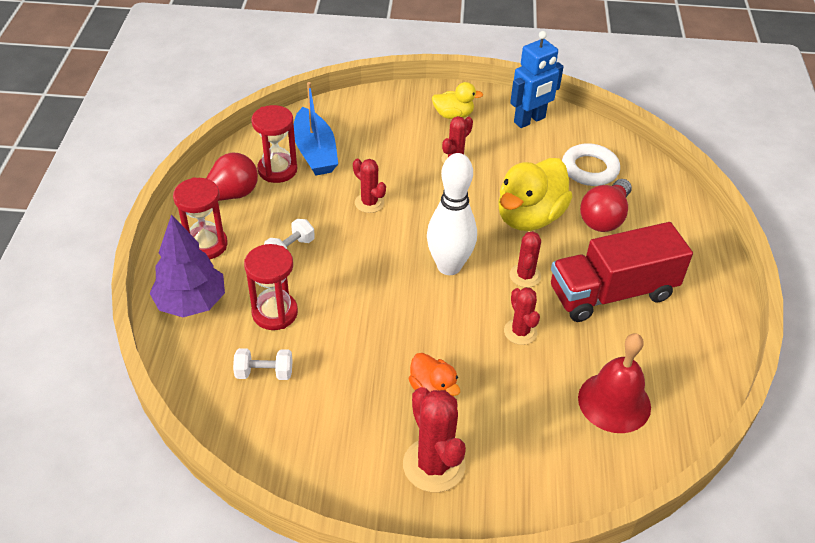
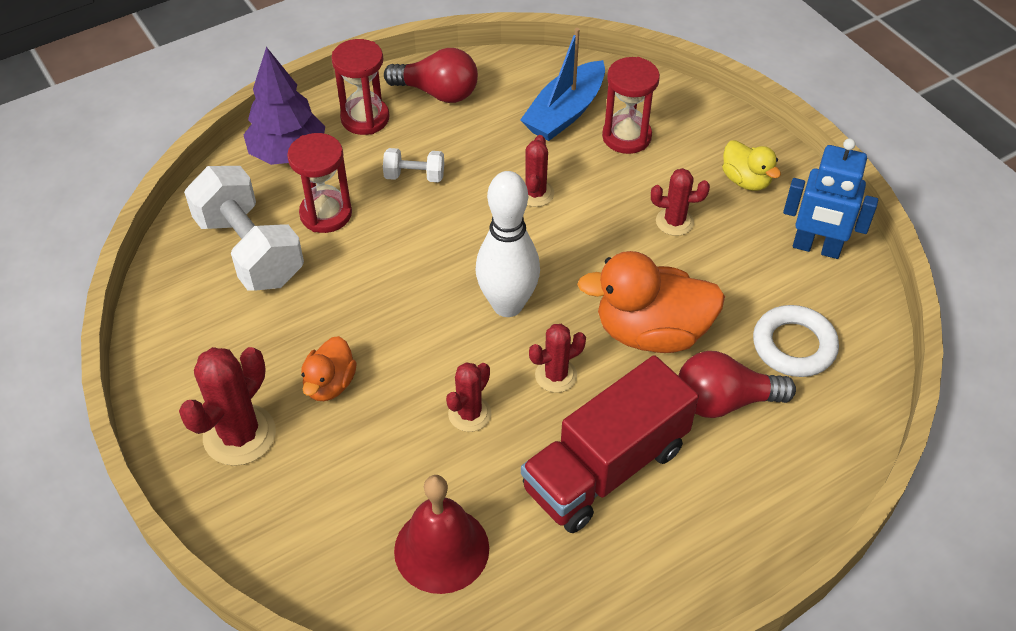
camera: 55 degrees right, 5 degrees up
white dumbbell [233,348,293,380] -> white dumbbell [184,166,304,291], size x2.14
red hourglass [251,105,297,183] -> red hourglass moved to [602,57,660,154]
yellow duck [498,158,573,231] -> orange duck [577,251,725,353]
red truck [551,222,693,322] -> red truck turned 75 degrees counterclockwise [521,355,699,533]

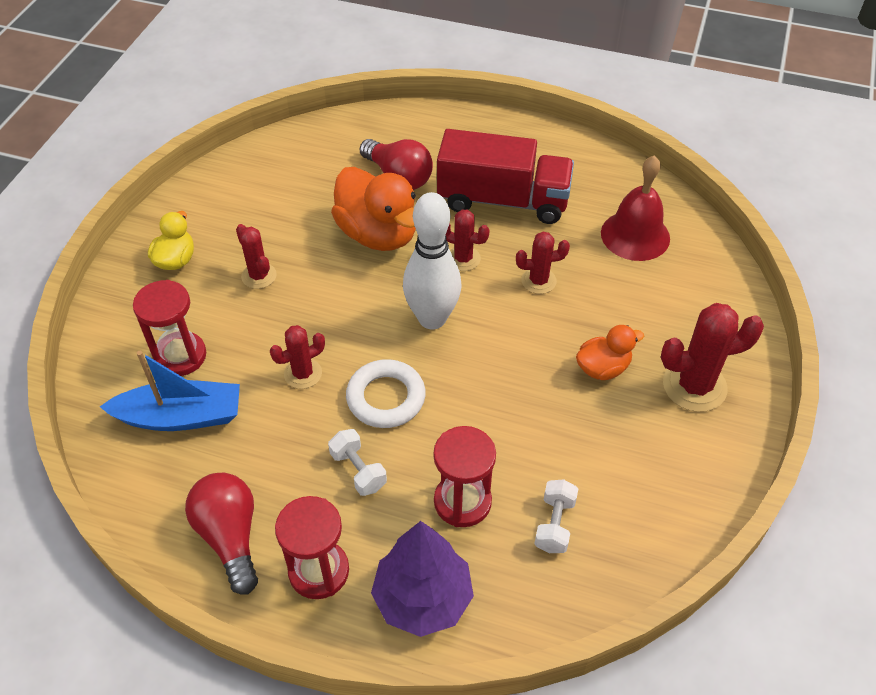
camera: 130 degrees left, 0 degrees up
white dumbbell [184,166,304,291] -> white dumbbell [534,480,578,553], size x0.47
white ring [753,305,839,377] -> white ring moved to [346,359,426,428]
blue robot [783,138,878,259] -> none

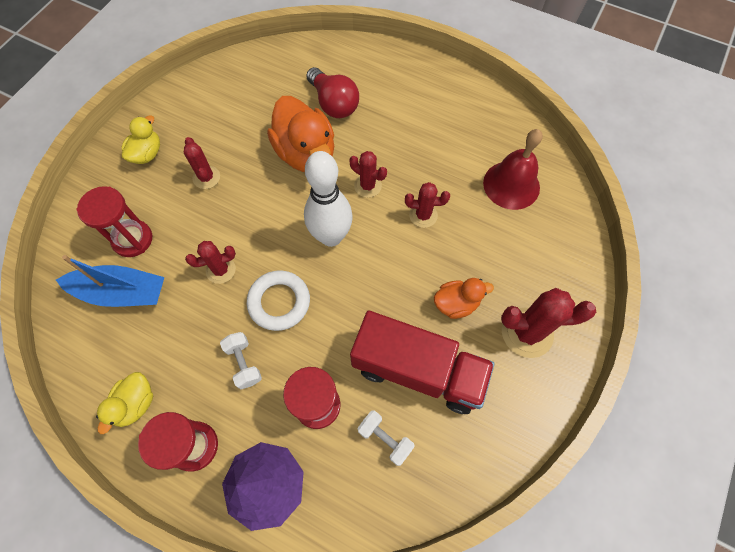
camera: 10 degrees right, 15 degrees up
red light bulb [185,473,258,595] -> yellow duck [96,372,153,434]
red truck [437,129,574,224] -> red truck moved to [350,310,495,414]
white dumbbell [534,480,578,553] -> white dumbbell turned 75 degrees counterclockwise [358,410,415,466]

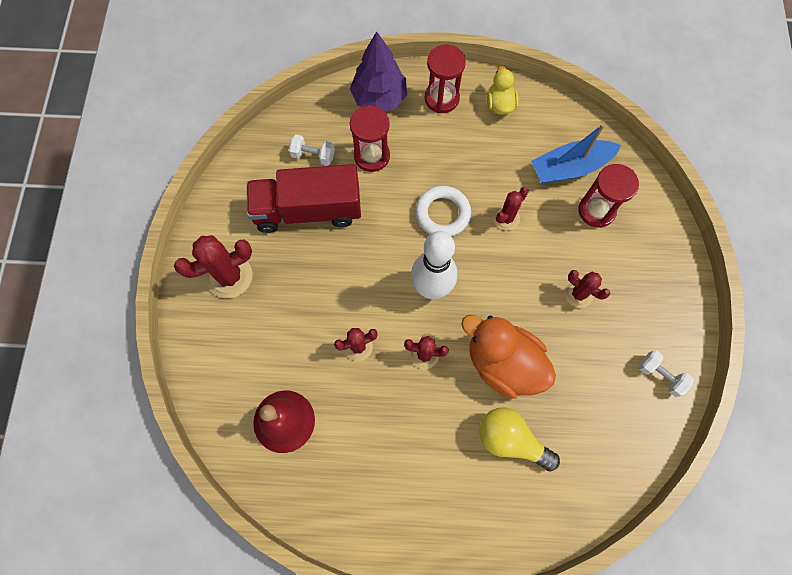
camera: 155 degrees right, 5 degrees up
yellow duck [121,115,160,164] -> none
white dumbbell [220,332,262,389] -> white dumbbell moved to [639,350,694,397]
red light bulb [306,67,359,118] -> yellow light bulb [479,407,560,471]
orange duck [434,278,494,319] -> none

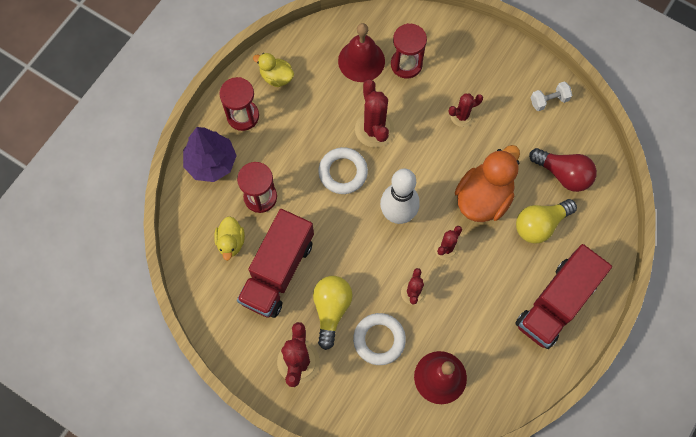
camera: 60 degrees left, 0 degrees up
white dumbbell [289,135,335,166] -> yellow duck [214,216,245,261]
orange duck [461,315,556,399] -> orange duck turned 150 degrees clockwise [455,145,520,222]
red cactus [493,187,529,231] -> red cactus [355,79,394,147], size x1.66
blue boat [531,123,621,184] -> red bell [338,23,385,82]
none -> yellow light bulb [313,276,353,350]
none -> white ring [353,313,406,365]
none -> red truck [515,244,612,349]
none -> red light bulb [529,148,597,192]

